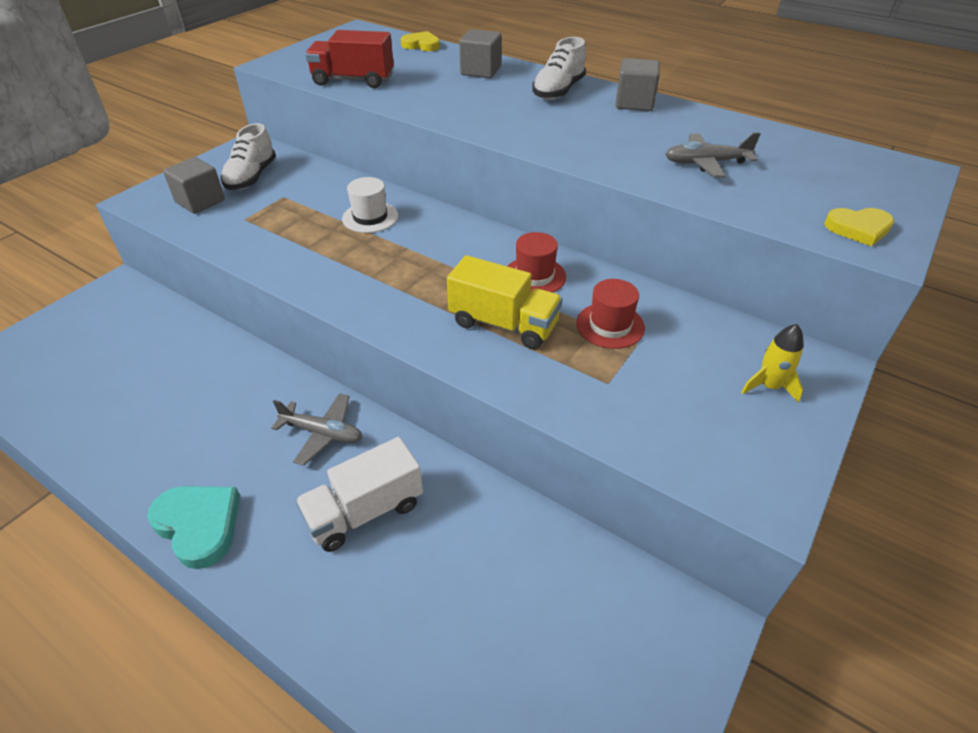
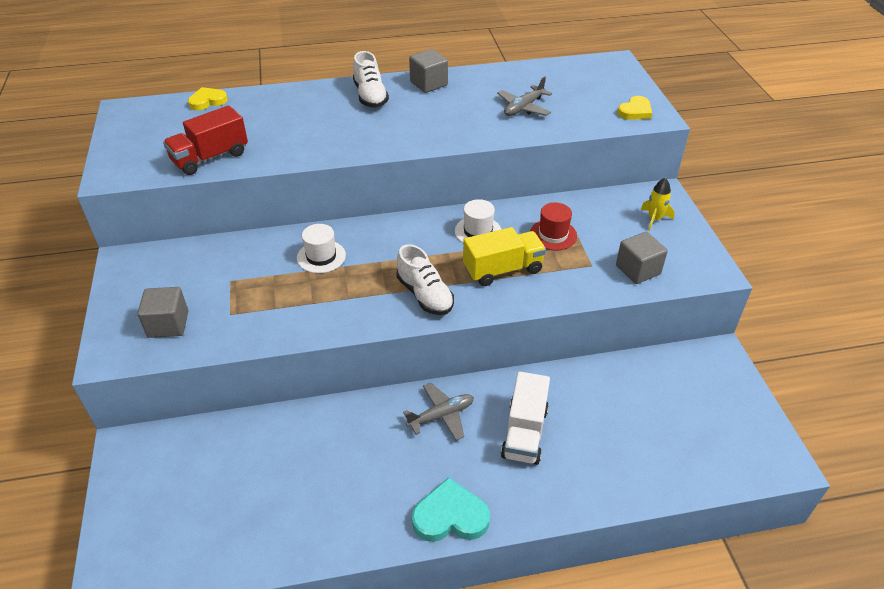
camera: 45 degrees left, 0 degrees up
white shoe [221,123,276,190] -> white shoe moved to [397,244,454,315]
grey cube [459,29,501,78] -> grey cube moved to [616,232,668,284]
red hat [507,232,566,293] -> white hat [455,199,501,243]

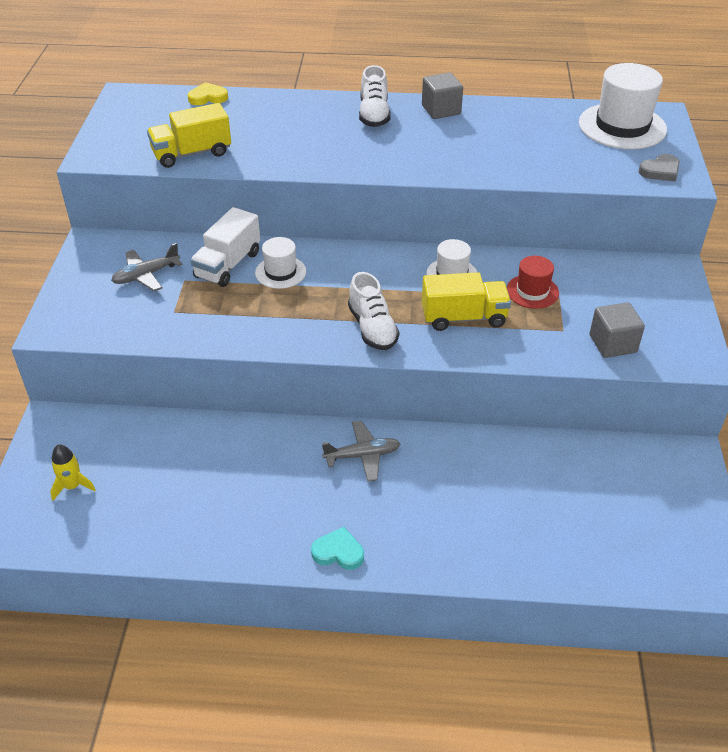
camera: 15 degrees right, 0 degrees up
grey cube [138,287,188,338] -> none
red truck [163,105,248,175] -> yellow truck [147,103,231,168]
turquoise heart [412,477,490,542] -> turquoise heart [311,527,364,570], size x0.66
grey plane [497,76,552,116] -> grey plane moved to [111,243,183,291]
white truck [501,371,550,465] -> white truck moved to [190,207,260,287]
yellow heart [617,96,652,120] -> grey heart [639,154,680,182]
yellow rocket [641,178,675,231] -> yellow rocket moved to [50,444,96,501]
none -> white hat [579,63,667,149]

